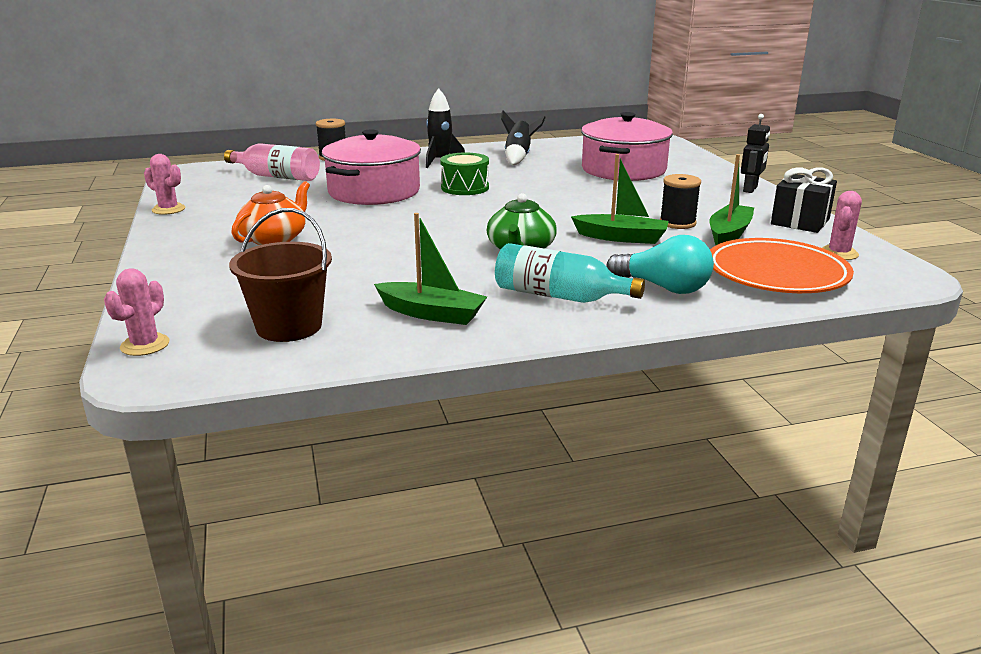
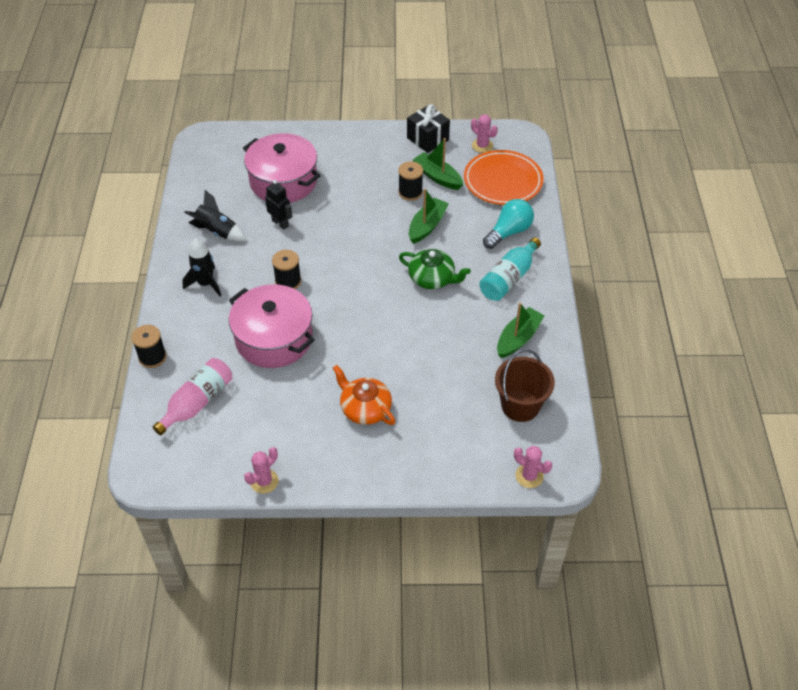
camera: 75 degrees left, 25 degrees up
green drum [440,152,489,195] -> black spool [272,250,301,289]
black robot [741,114,770,193] -> black robot moved to [265,180,292,230]

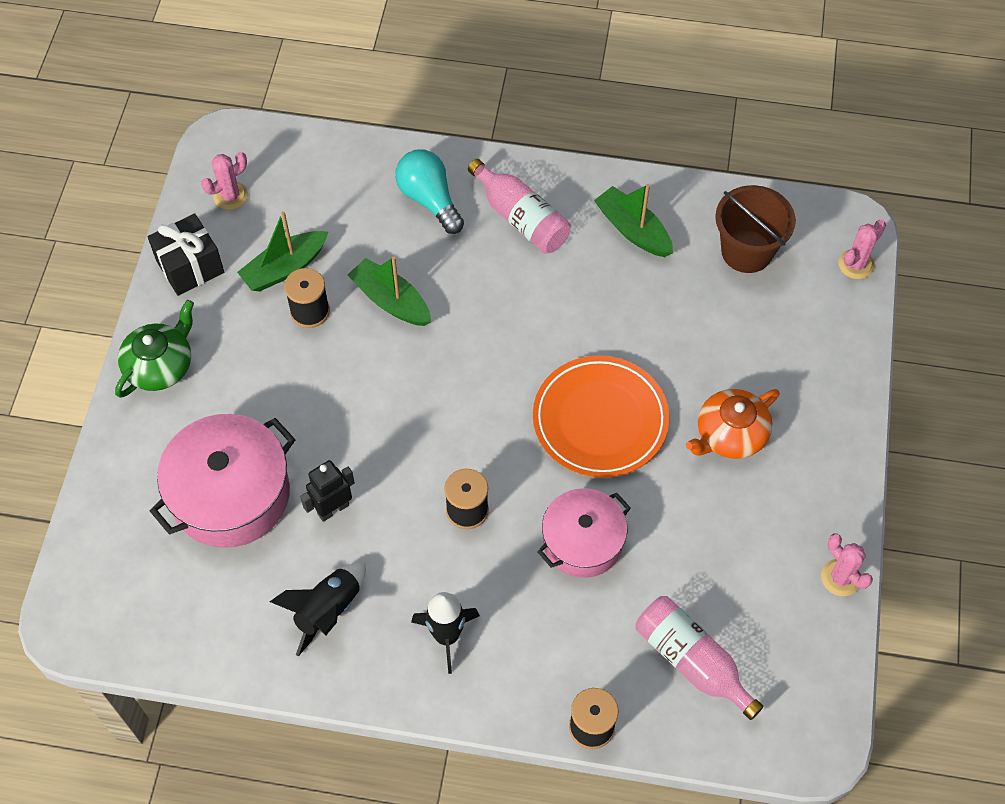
camera: 80 degrees left, 10 degrees up
pink pot [229,284,315,368] -> pink pot [537,488,631,578], size x0.66
green teapot [399,249,471,289] -> green teapot moved to [115,300,194,398]
orange plate [464,150,544,205] -> orange plate moved to [533,356,670,478]
turquoise bottle [479,238,541,301] -> pink bottle [468,159,571,254]

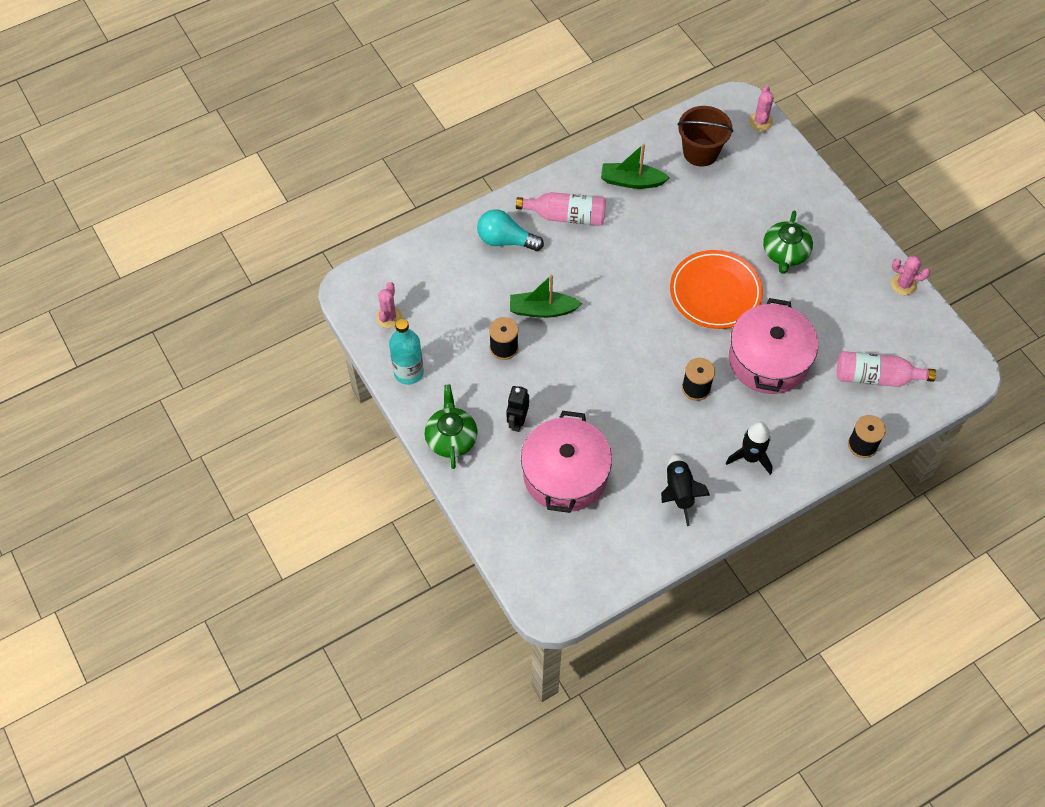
camera: 40 degrees left, 0 degrees up
black gift [147,213,224,296] -> turquoise bottle [389,319,424,385]
green boat [237,211,328,292] -> none
black robot [300,460,355,522] -> black robot moved to [507,386,529,432]
pink pot [537,488,631,578] -> pink pot [729,298,818,394], size x1.52
orange teapot [686,389,780,459] -> green teapot [763,211,813,274]

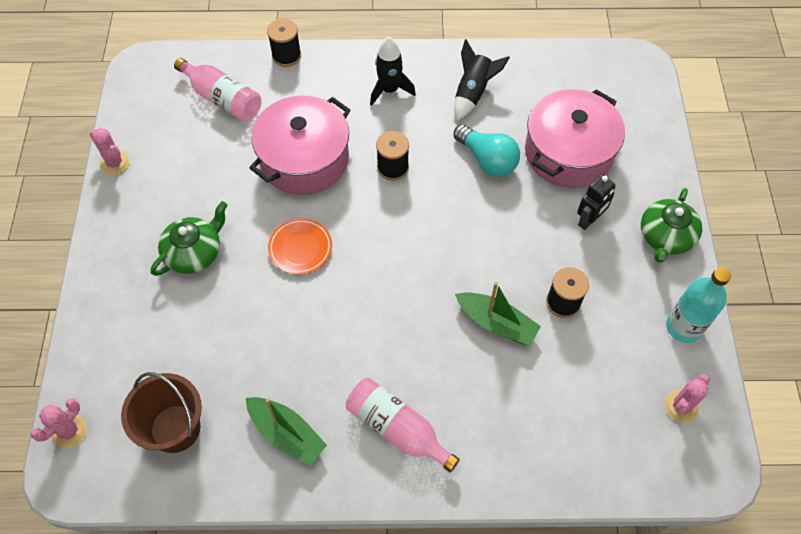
camera: 150 degrees left, 0 degrees up
turquoise light bulb [477,209,544,251] -> turquoise light bulb moved to [453,124,520,177]
orange plate [670,250,763,329] -> orange plate [268,218,332,275], size x0.58

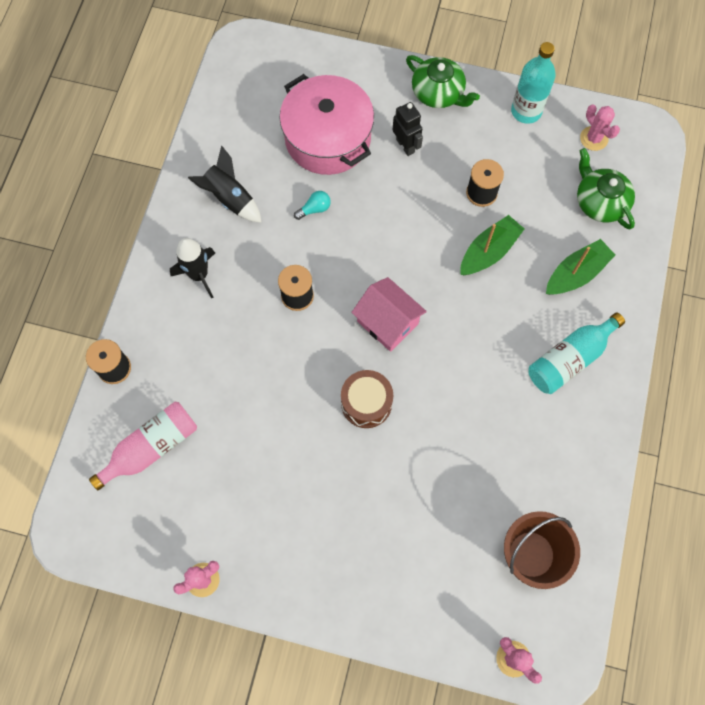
camera: 75 degrees left, 10 degrees up
green teapot [151,201,228,276] -> green teapot moved to [577,148,635,229]
green boat [246,397,327,466] -> green boat moved to [546,239,615,295]
pink pot [250,96,350,195] -> none
orange plate [268,218,332,275] -> brown drum [341,370,393,428]
pink bottle [346,378,460,472] -> turquoise bottle [528,312,625,394]
turquoise light bulb [453,124,520,177] -> turquoise light bulb [294,191,331,220], size x0.51
none -> pink house [351,277,427,352]

